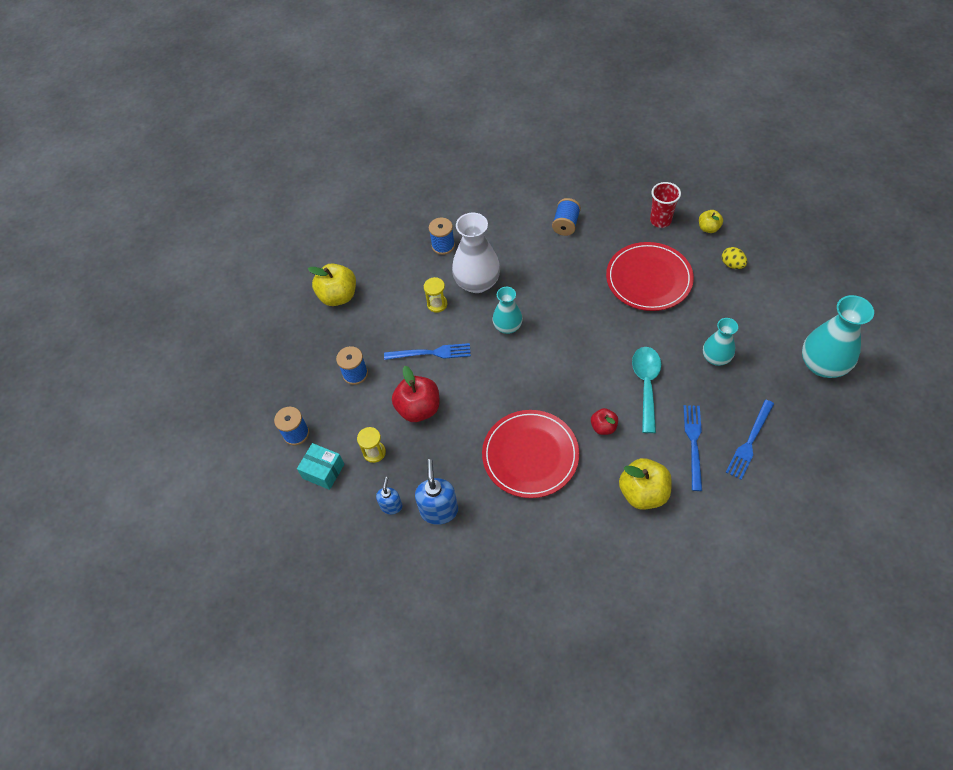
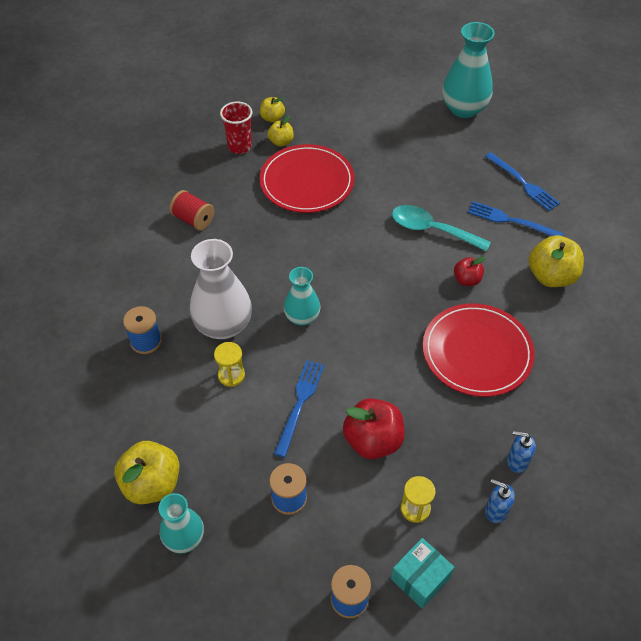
camera: 75 degrees left, 5 degrees down
blue soap dispenser [415,459,458,525] -> blue soap dispenser [507,431,536,473], size x0.59
blue spool [552,198,581,236] -> red spool [169,190,214,230]
turquoise vase [703,318,738,366] -> turquoise vase moved to [159,493,204,554]
yellow egg [722,247,747,269] -> none
none -> yellow apple [268,116,294,147]

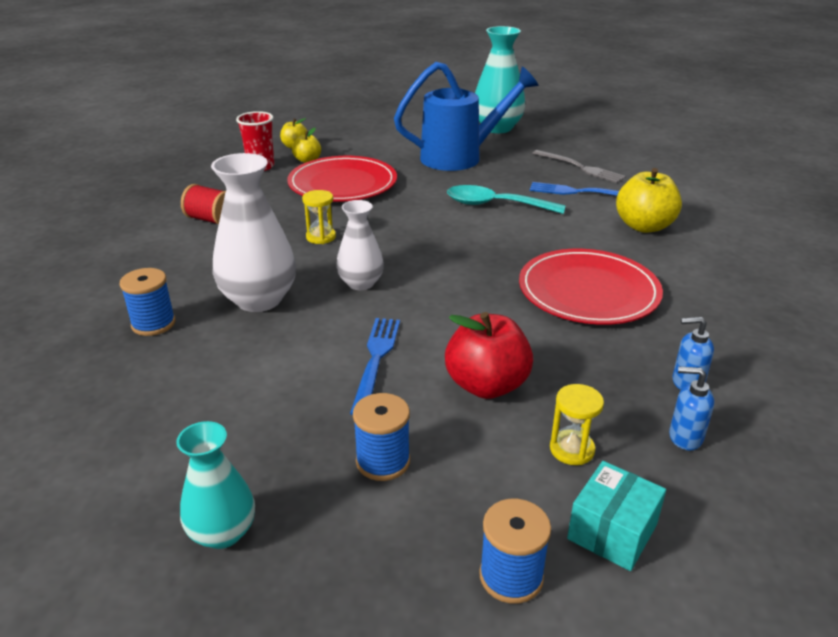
camera: 10 degrees left, 20 degrees down
yellow apple [114,441,180,504] -> none
yellow hourglass [214,342,245,387] -> yellow hourglass moved to [302,190,336,244]
turquoise vase [284,267,320,326] -> white vase [336,200,384,290]
red apple [454,257,485,286] -> none
blue fork [485,152,560,211] -> grey fork [532,150,626,183]
none -> blue watering can [394,62,539,171]

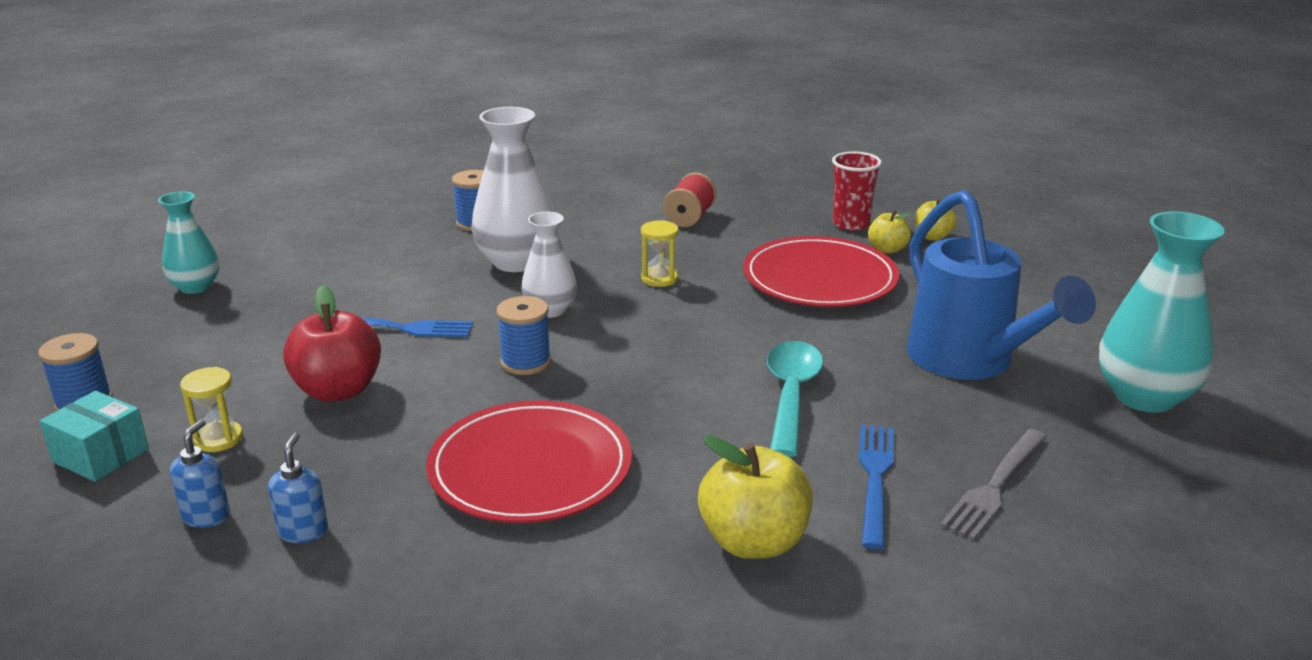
camera: 85 degrees right, 5 degrees down
blue spool [353,393,410,481] -> blue spool moved to [497,296,551,375]

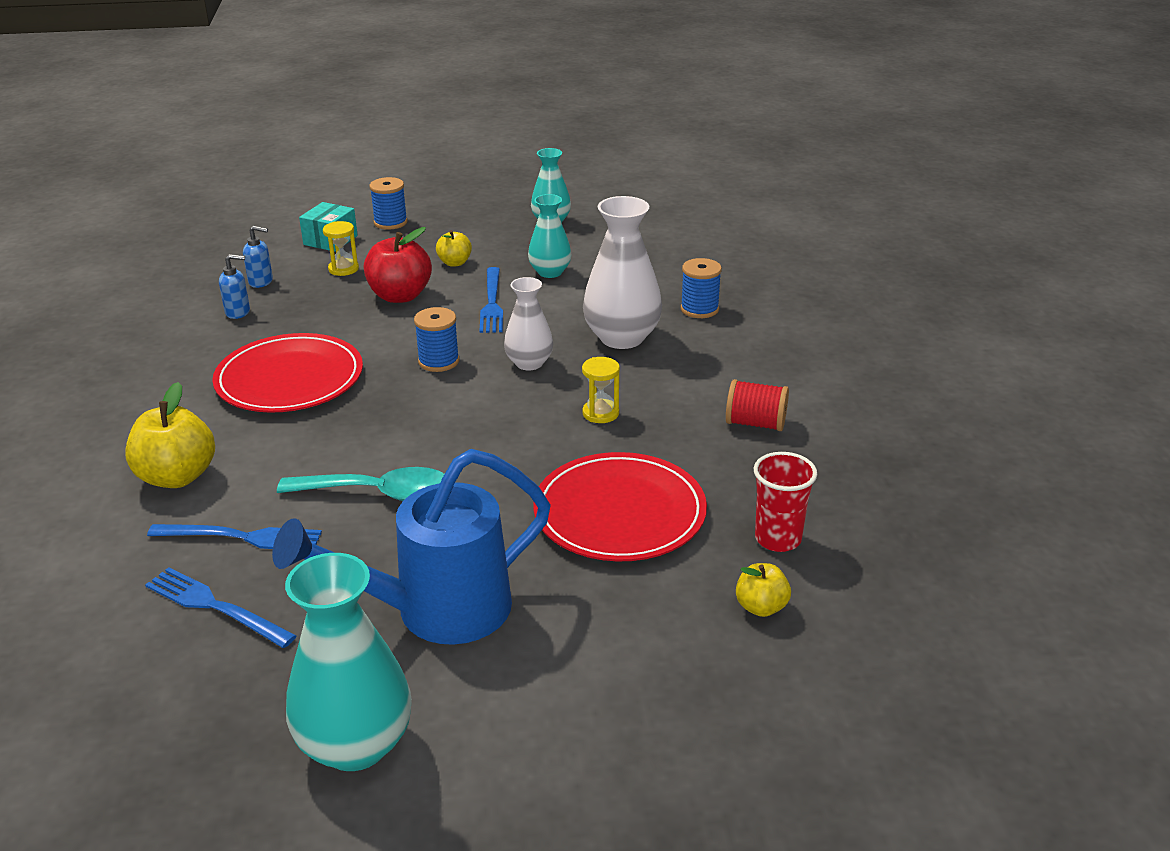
camera: 85 degrees right, 5 degrees up
yellow apple [868,210,912,254] -> yellow apple moved to [436,230,472,267]
grey fork [940,429,1047,540] -> blue fork [145,567,297,648]
none -> turquoise vase [528,194,571,278]

